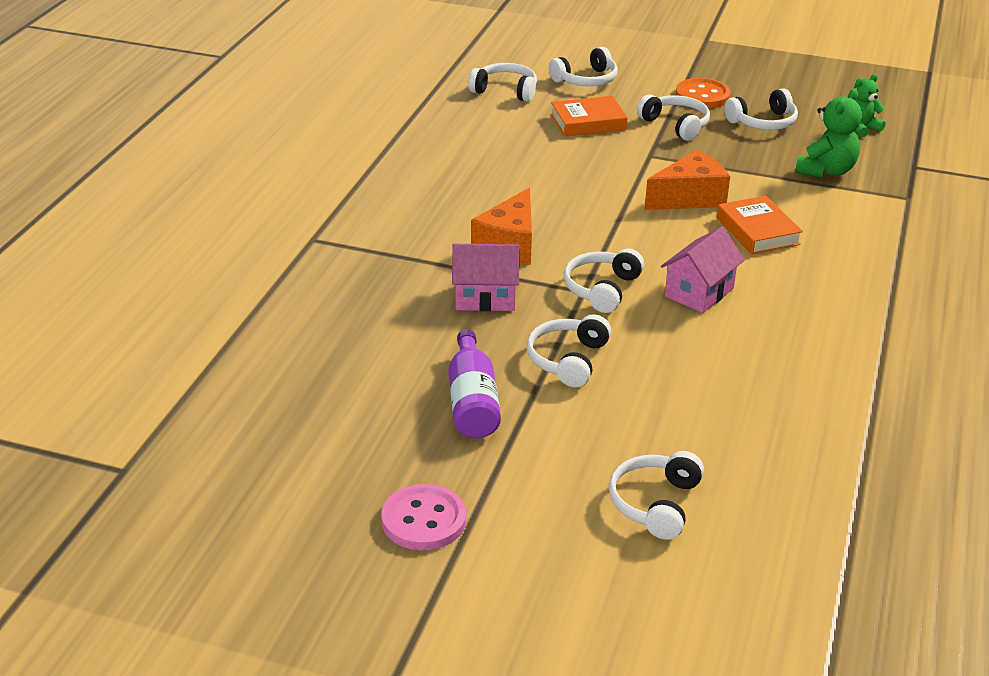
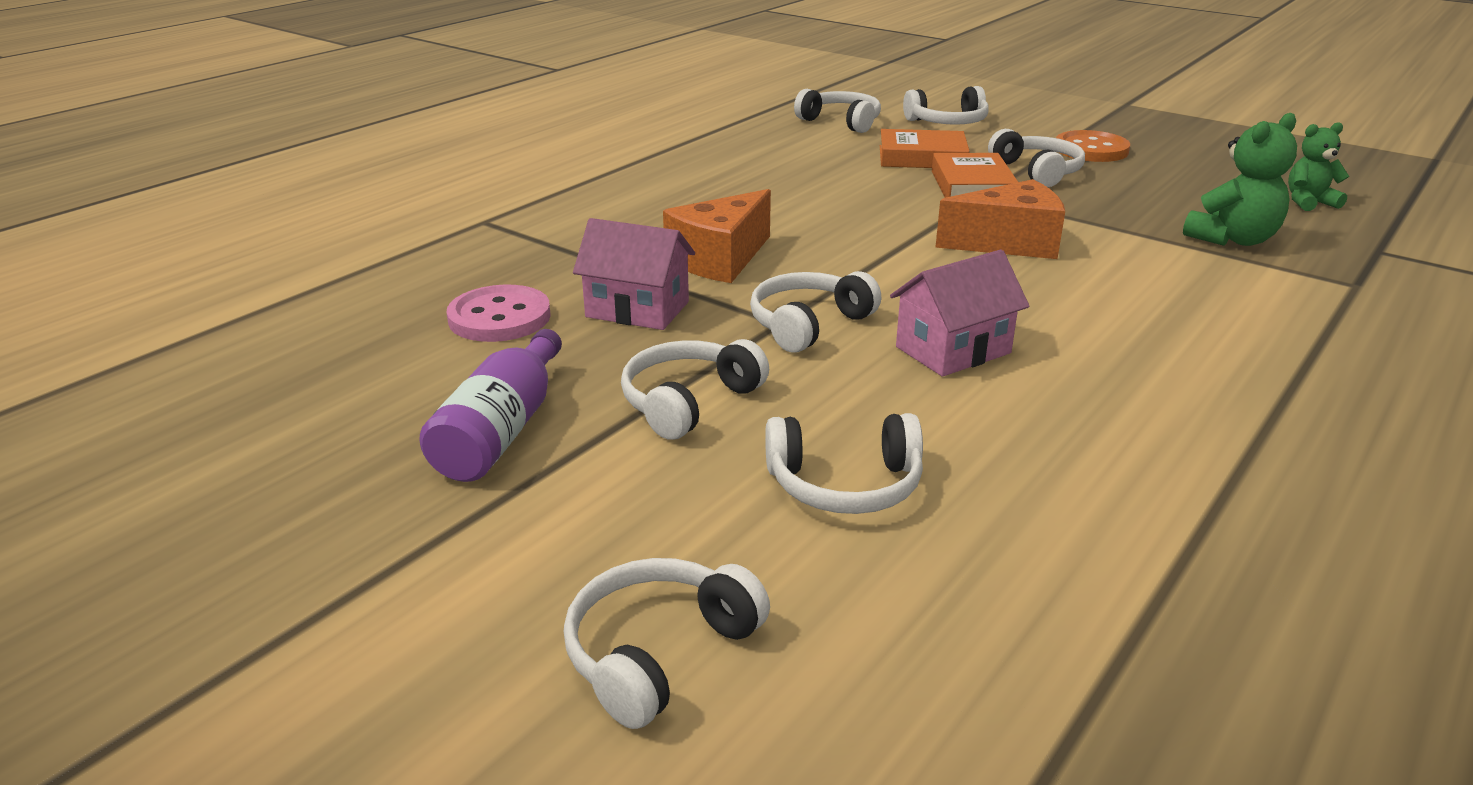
camera: 20 degrees right, 5 degrees down
pink button [382,484,466,550] -> pink button moved to [446,285,551,342]
orange book [717,196,803,255] -> orange book moved to [932,153,1018,198]
white headphones [725,88,798,130] -> white headphones moved to [765,413,923,514]

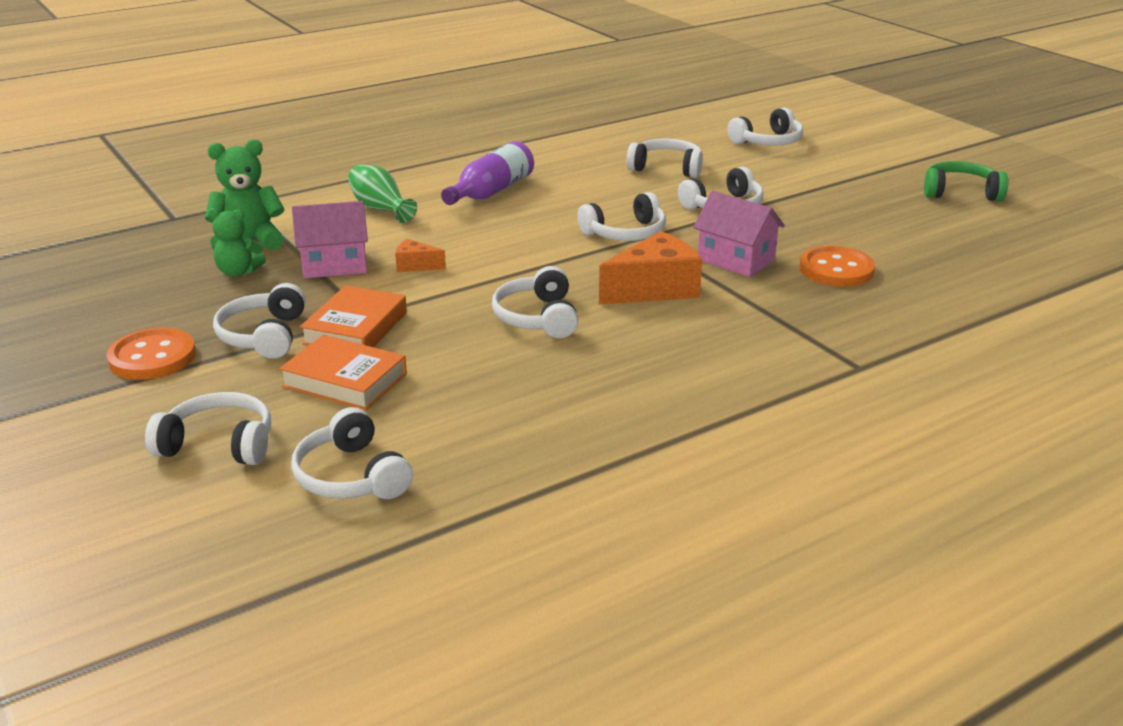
camera: 160 degrees left, 0 degrees up
purple bottle [419,329,562,482] -> purple bottle moved to [441,141,534,205]
pink button [446,285,551,342] -> orange button [799,246,875,287]
pink house [890,250,1030,377] -> pink house moved to [292,201,368,278]
orange cheese [935,179,1065,259] -> orange cheese [395,239,446,272], size x0.50
green teddy bear [1288,122,1349,211] -> green teddy bear moved to [208,208,266,277]
none -> green vase [348,165,417,223]
none -> white headphones [492,266,578,338]
none -> green headphones [924,161,1008,201]

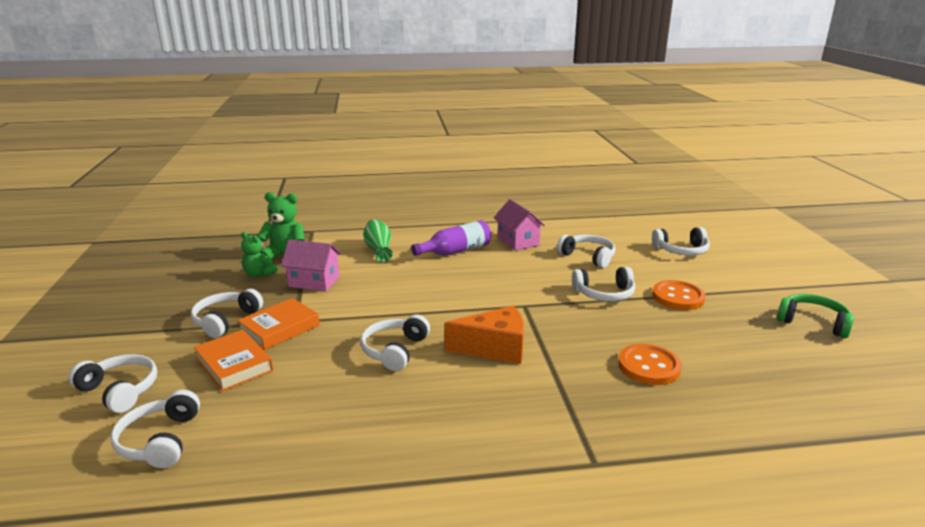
camera: 25 degrees right, 5 degrees down
orange button [106,328,196,380] -> orange button moved to [652,280,706,310]
orange cheese [395,239,446,272] -> none
white headphones [577,192,666,241] -> none
pink house [693,191,785,277] -> pink house moved to [494,199,545,251]

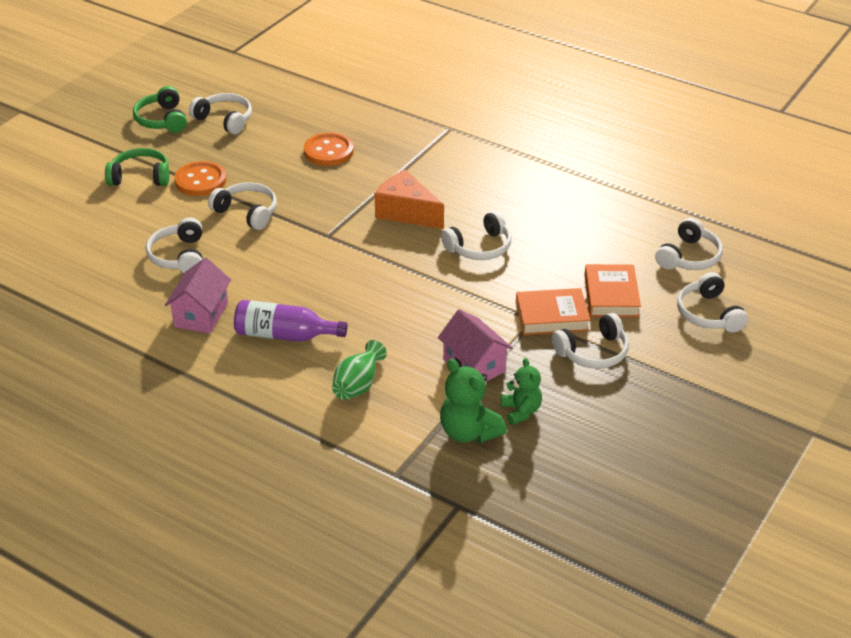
camera: 140 degrees left, 15 degrees up
white headphones [652,227,710,255] -> white headphones moved to [189,93,252,134]
none -> green headphones [105,148,169,186]

